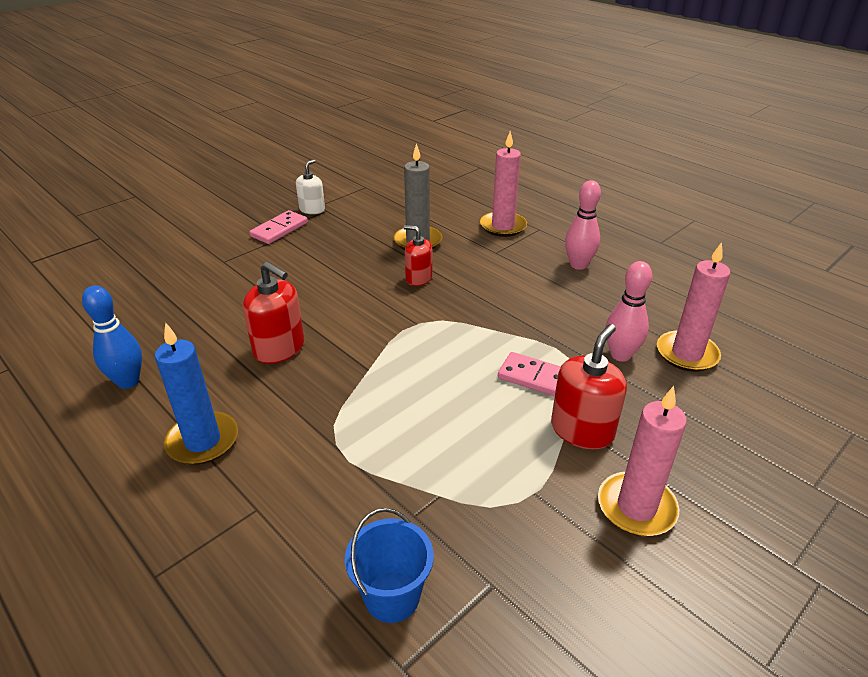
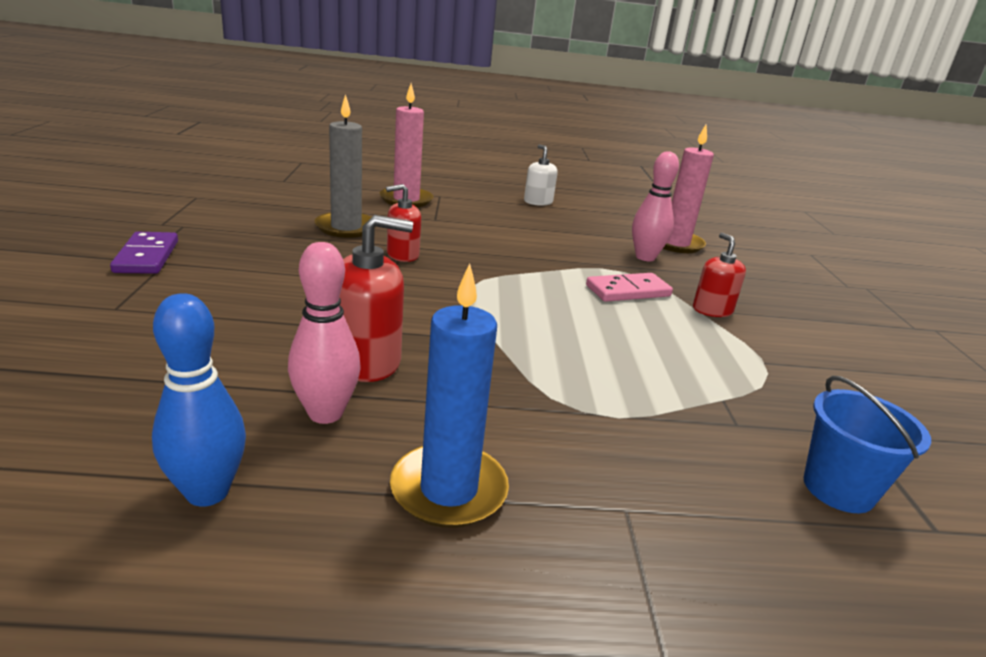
camera: 50 degrees left, 10 degrees down
pink domino [249,210,308,244] -> purple domino [110,232,178,274]
white soap dispenser [296,159,325,214] -> white soap dispenser moved to [524,144,558,206]
red soap dispenser [551,324,627,449] -> red soap dispenser [693,233,746,317], size x0.65
pink bowling pin [565,180,601,270] -> pink bowling pin moved to [288,242,361,424]
pink candle [598,386,687,536] -> none

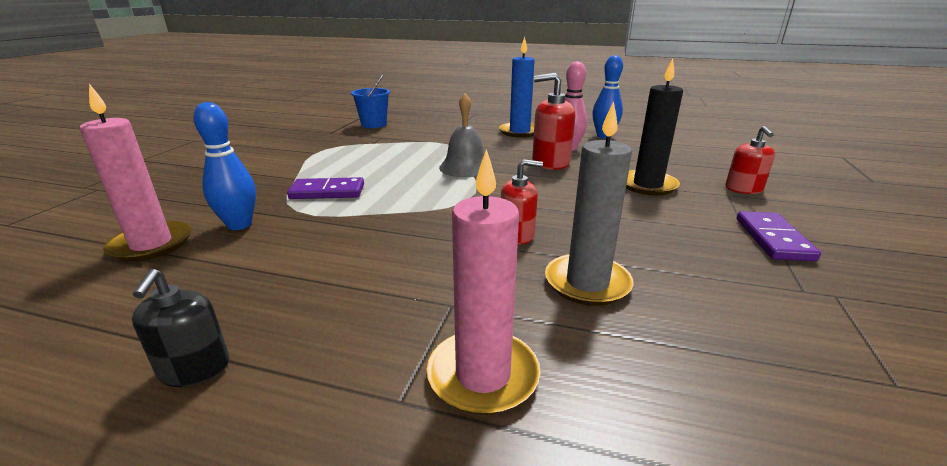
camera: 160 degrees left, 0 degrees up
white soap dispenser [524,144,558,206] -> black soap dispenser [132,269,229,387]
pink domino [586,273,673,302] -> purple domino [287,177,364,199]
pink bowling pin [632,151,679,261] -> blue bowling pin [193,102,256,230]
red soap dispenser [693,233,746,317] -> red soap dispenser moved to [725,126,775,194]
none -> grey bell [439,93,484,177]
none -> black candle [626,58,683,196]

